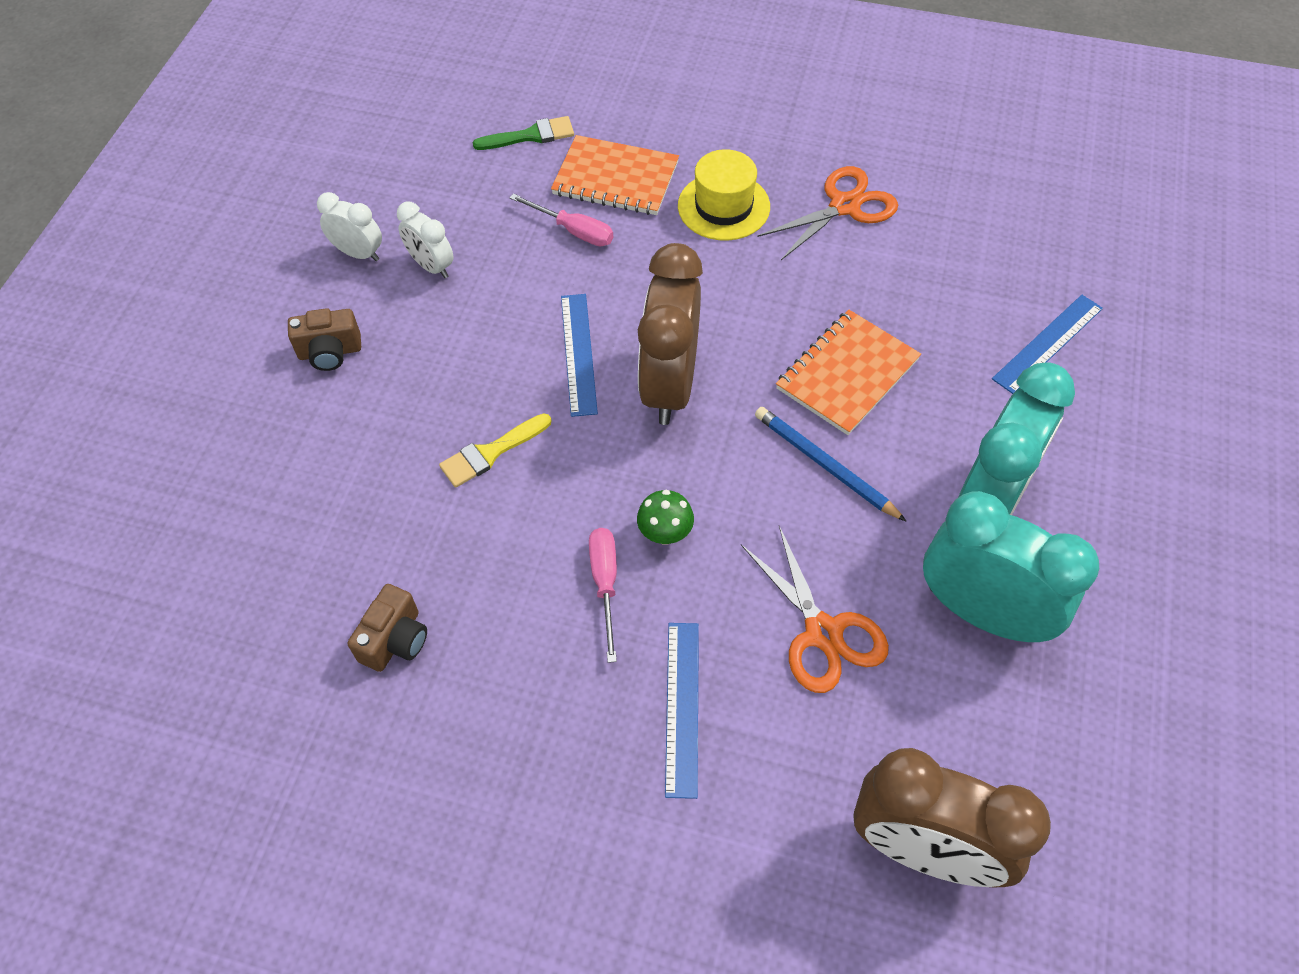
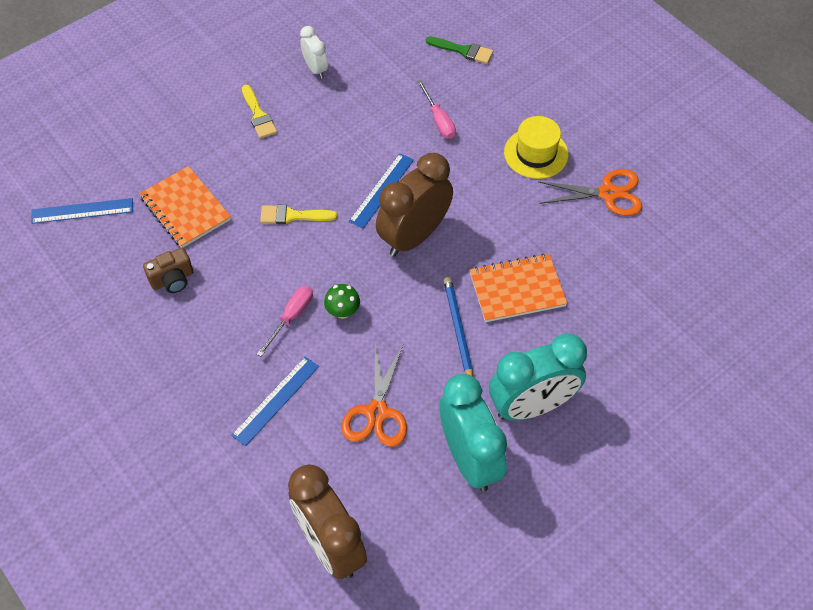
camera: 35 degrees right, 0 degrees up
brown camera [288,308,361,371] -> yellow brush [242,85,277,139]
white clock [397,202,454,278] -> none
orange notebook [551,135,679,215] -> orange notebook moved to [139,166,231,248]
blue ruler [992,295,1103,394] -> blue ruler moved to [31,198,133,224]

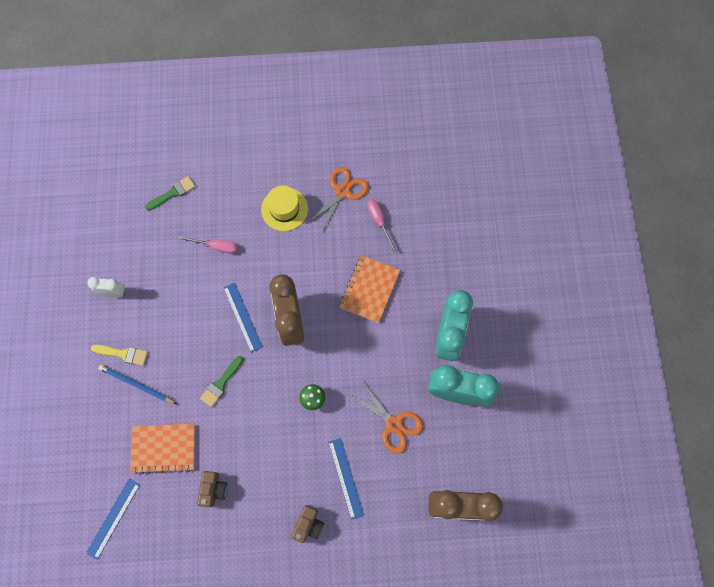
camera: 55 degrees left, 15 degrees up
pink screwdriver [257,286,313,356] -> pink screwdriver moved to [367,199,397,252]
yellow brush [260,205,337,224] -> green brush [200,356,243,407]
blue pencil [444,277,473,377] -> blue pencil moved to [98,364,177,404]
none -> brown camera [291,505,324,543]

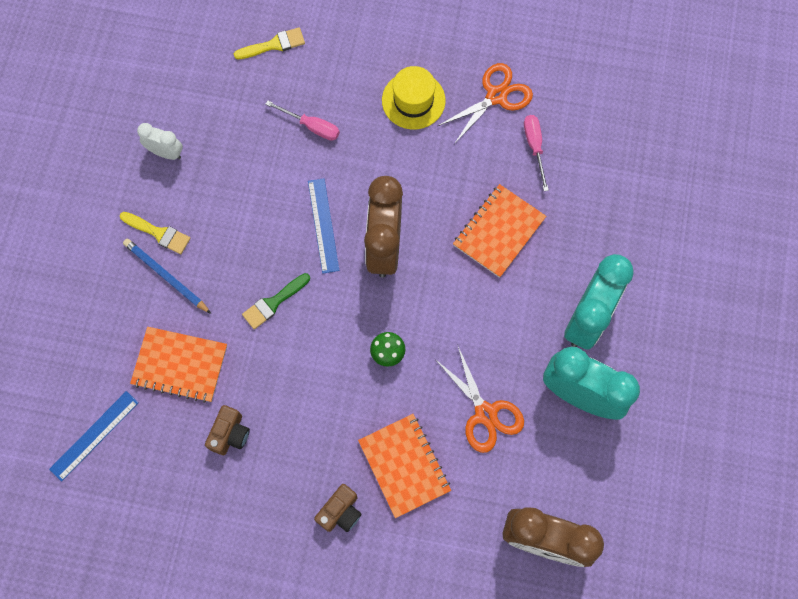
camera: 15 degrees right, 0 degrees up
green brush [145,176,195,210] -> yellow brush [234,27,305,60]
blue ruler [328,438,364,520] -> orange notebook [358,414,451,518]

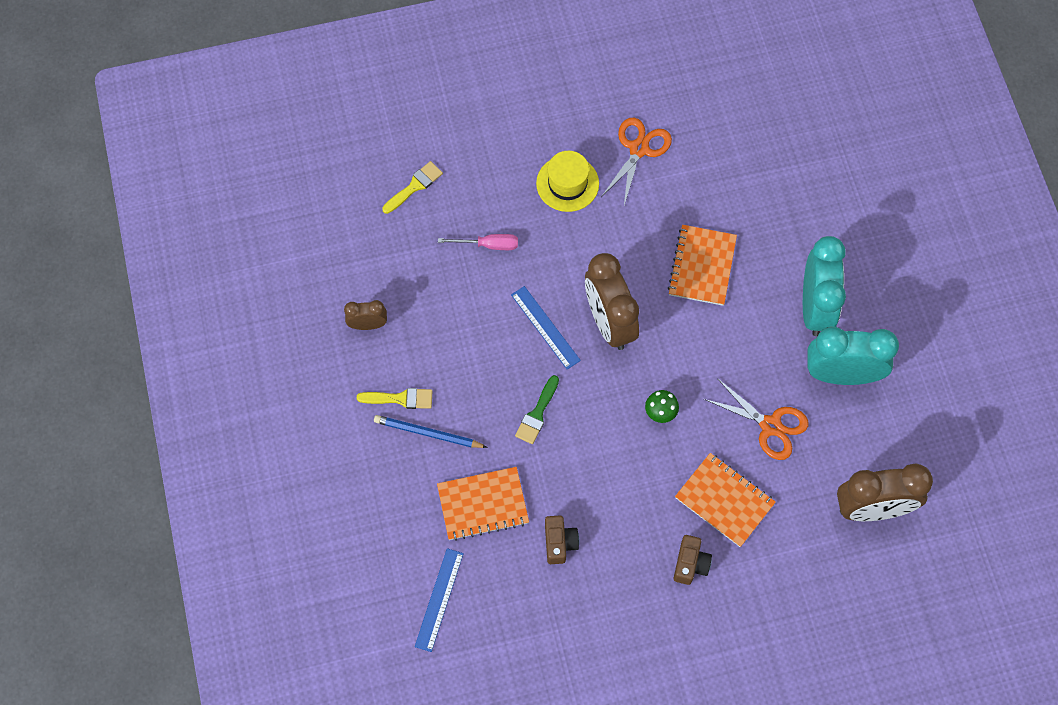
camera: 25 degrees left, 5 degrees down
white clock [137,123,183,160] -> brown clock [344,300,387,330]
pink screwdriver [524,115,549,191] -> none

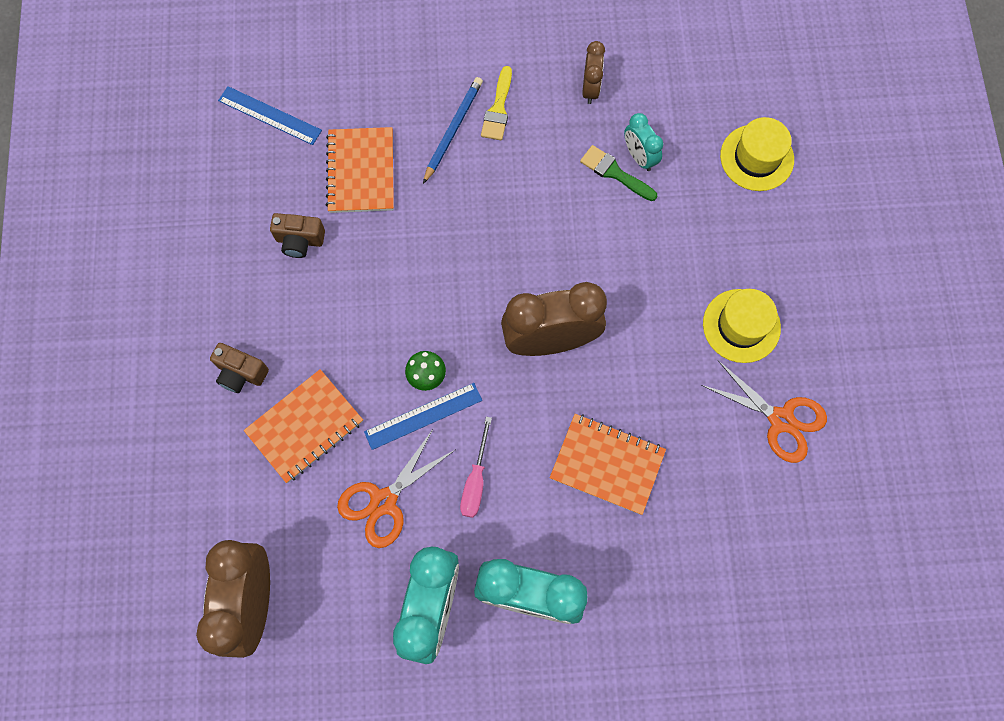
camera: 100 degrees right, 5 degrees up
yellow brush [382,161,443,214] -> yellow hat [720,117,794,191]
pink screwdriver [438,234,518,250] -> pink screwdriver moved to [460,417,492,518]
blue ruler [511,286,581,369] -> blue ruler moved to [364,383,482,450]
green brush [515,375,559,444] -> green brush moved to [580,145,657,201]
none -> turquoise clock [624,113,663,171]

